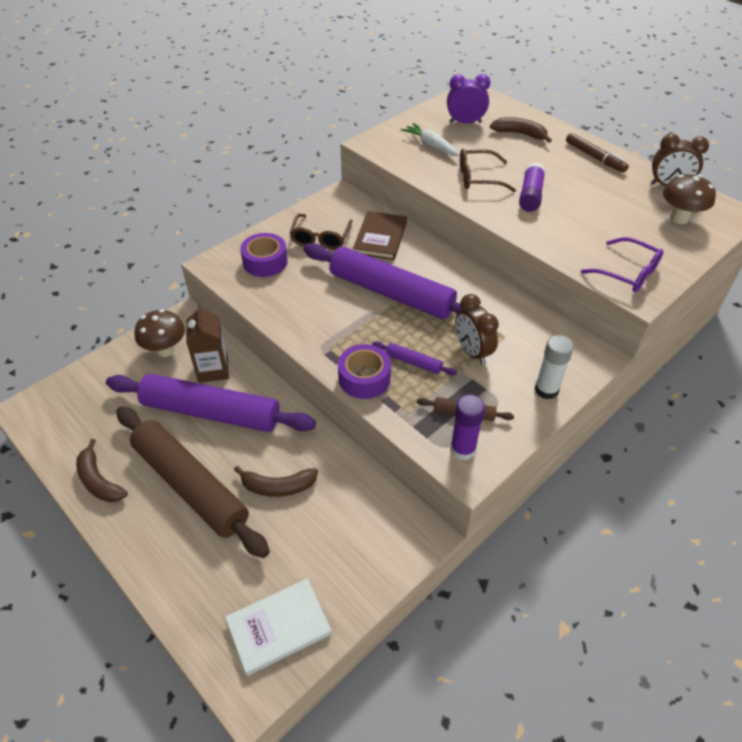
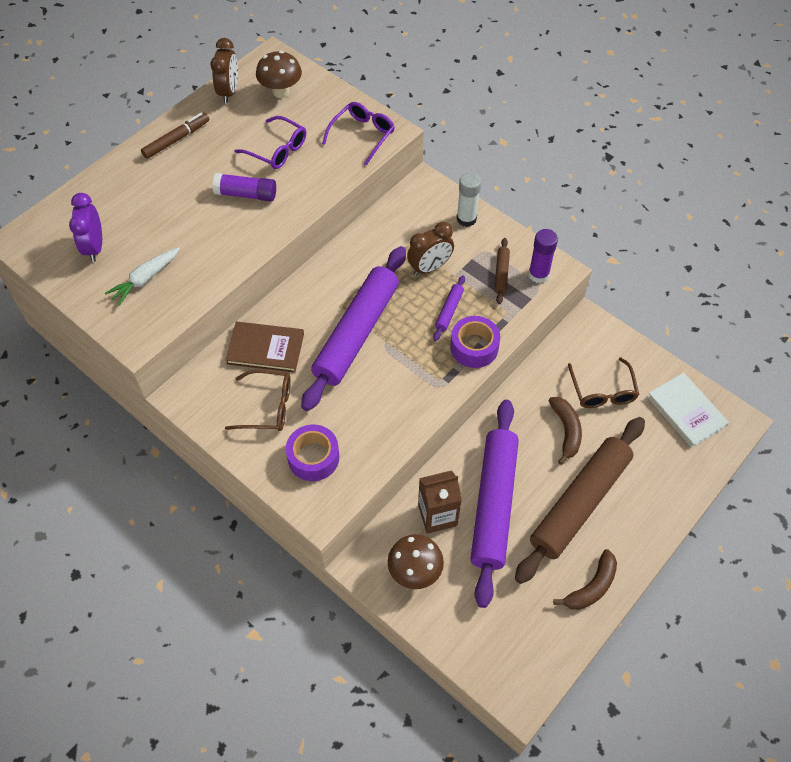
camera: 95 degrees left, 10 degrees up
brown glasses [460,149,516,192] -> brown glasses moved to [568,357,639,408]
brown banana [490,117,552,143] -> none
none -> purple glasses [235,116,306,169]

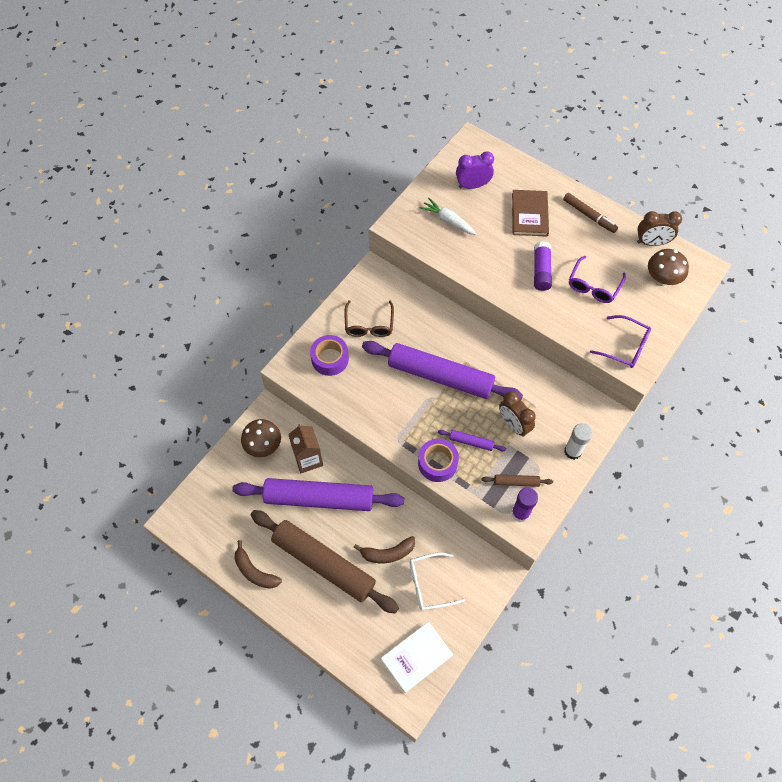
camera: 85 degrees right, 5 degrees up
brown book [225,322,304,373] -> brown book moved to [512,190,549,237]
brown glasses [568,357,639,408] -> white glasses [409,552,465,610]

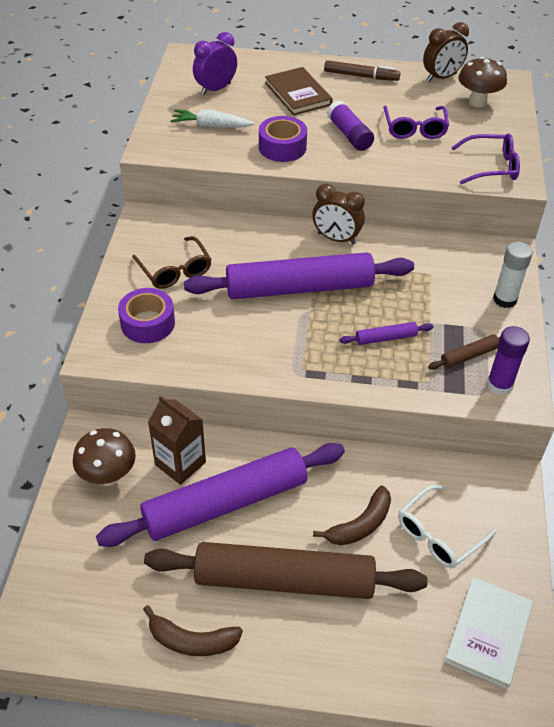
camera: 30 degrees left, 15 degrees down
purple tape [418,439,459,482] -> purple tape moved to [259,116,307,162]
brown clock [499,391,536,437] -> brown clock moved to [312,184,365,244]

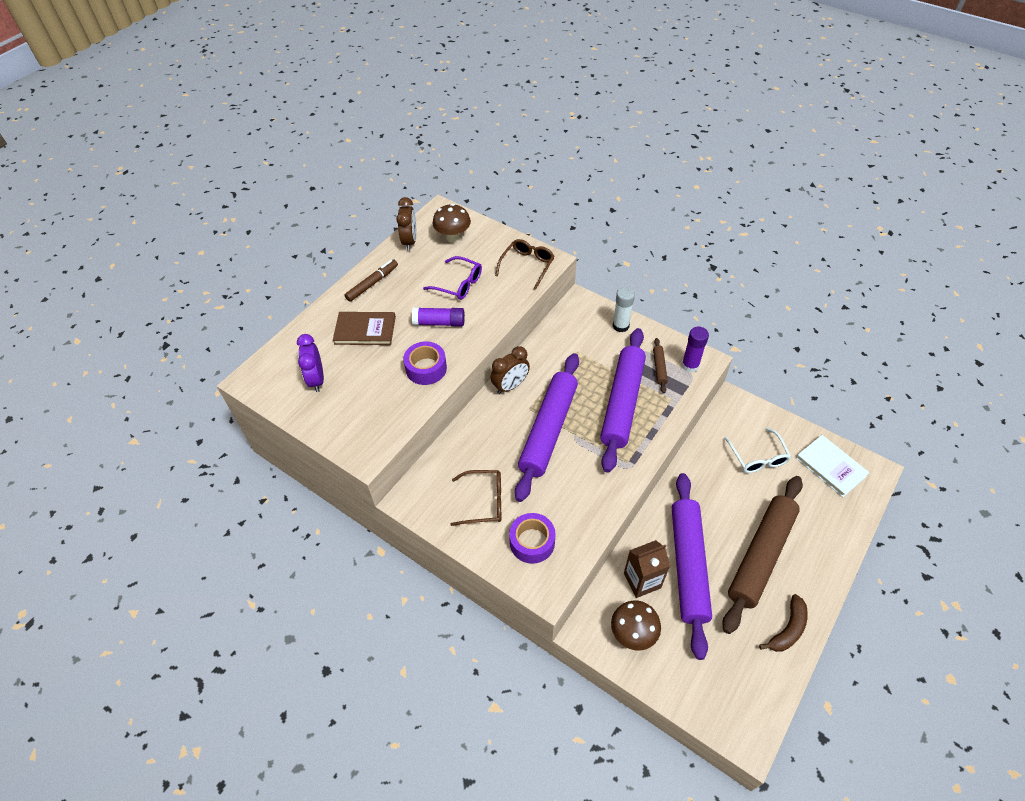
camera: 60 degrees left, 5 degrees up
white carrot [170,109,254,127] -> none
brown banana [313,485,391,545] -> none
purple rolling pin [339,322,434,345] -> purple rolling pin [600,328,646,473], size x2.49
purple glasses [451,133,520,184] -> brown glasses [495,239,555,290]

